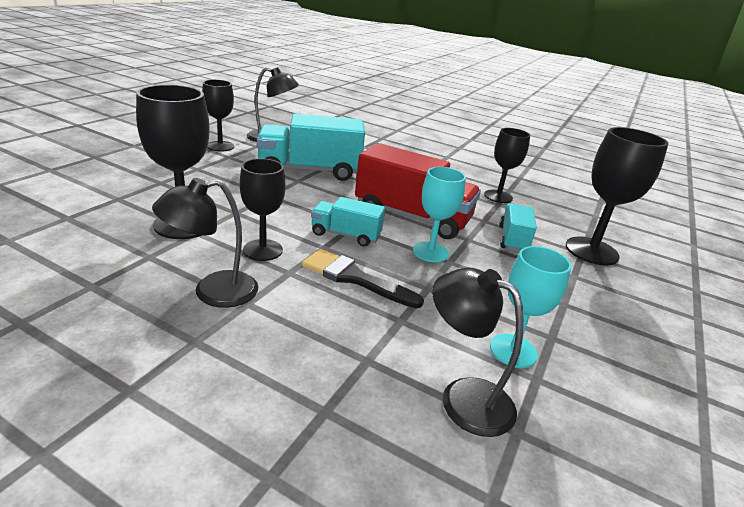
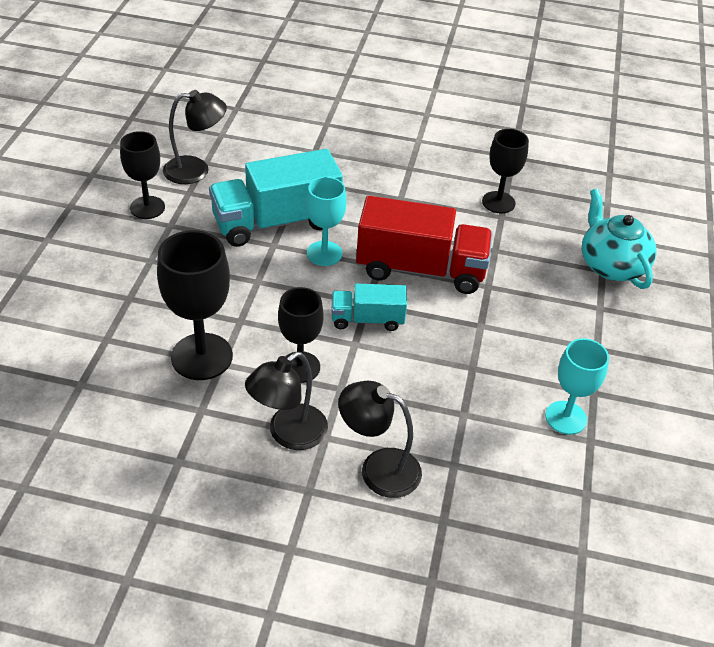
camera: 15 degrees left, 15 degrees up
black brush [302,249,424,308] -> none
turquoise goblet [413,167,466,262] -> turquoise goblet moved to [306,177,347,266]
black lamp [432,267,524,437] -> black lamp moved to [338,380,422,498]
turquoise truck [499,203,537,252] -> none
black goblet [566,127,669,266] -> turquoise teapot [582,188,656,289]

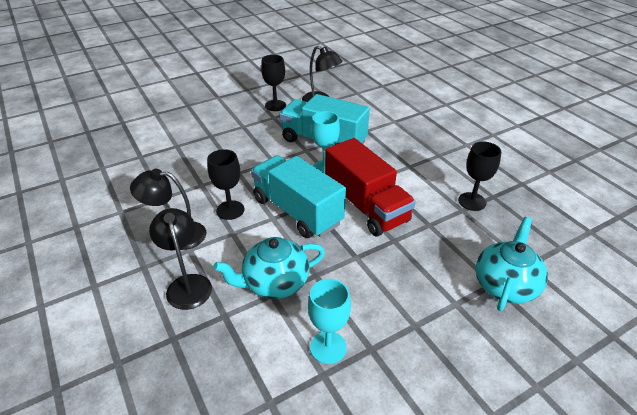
camera: 50 degrees right, 5 degrees down
black goblet [157,230,233,380] -> none
turquoise truck [331,284,407,331] -> turquoise truck [251,155,346,238], size x1.85
none -> turquoise teapot [213,237,325,299]

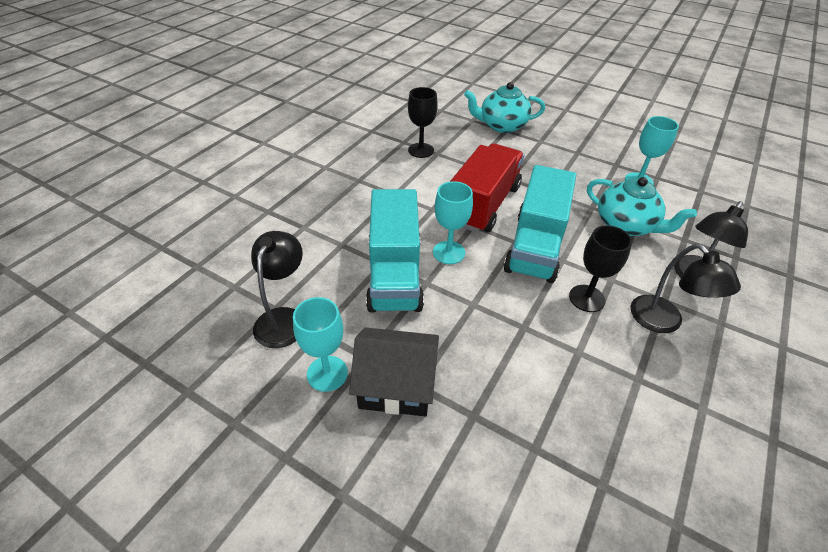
camera: 120 degrees left, 5 degrees up
black goblet [261,55,286,111] -> turquoise goblet [293,297,348,392]
none -> black house [349,327,439,417]

